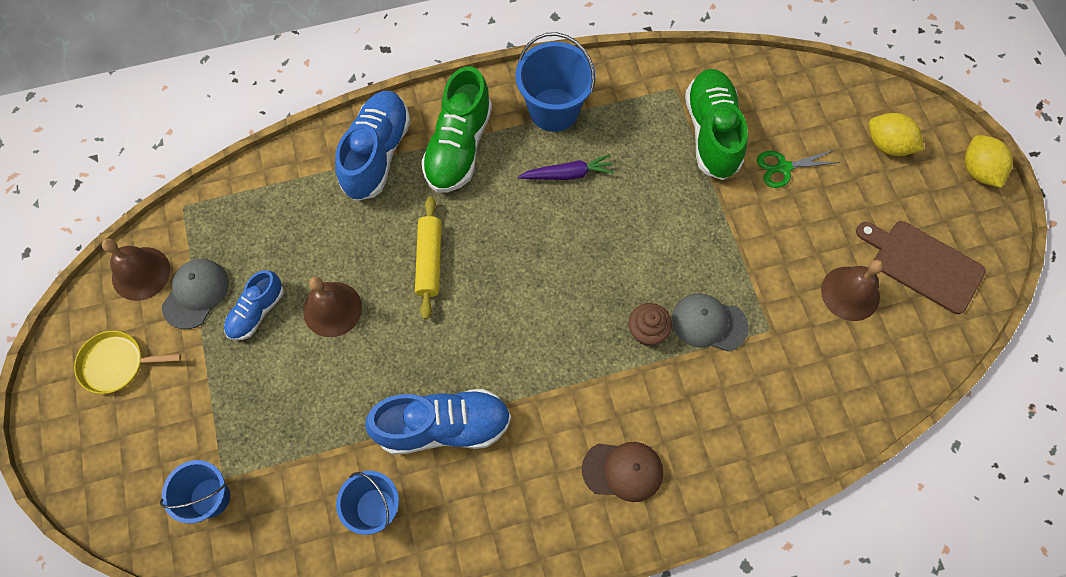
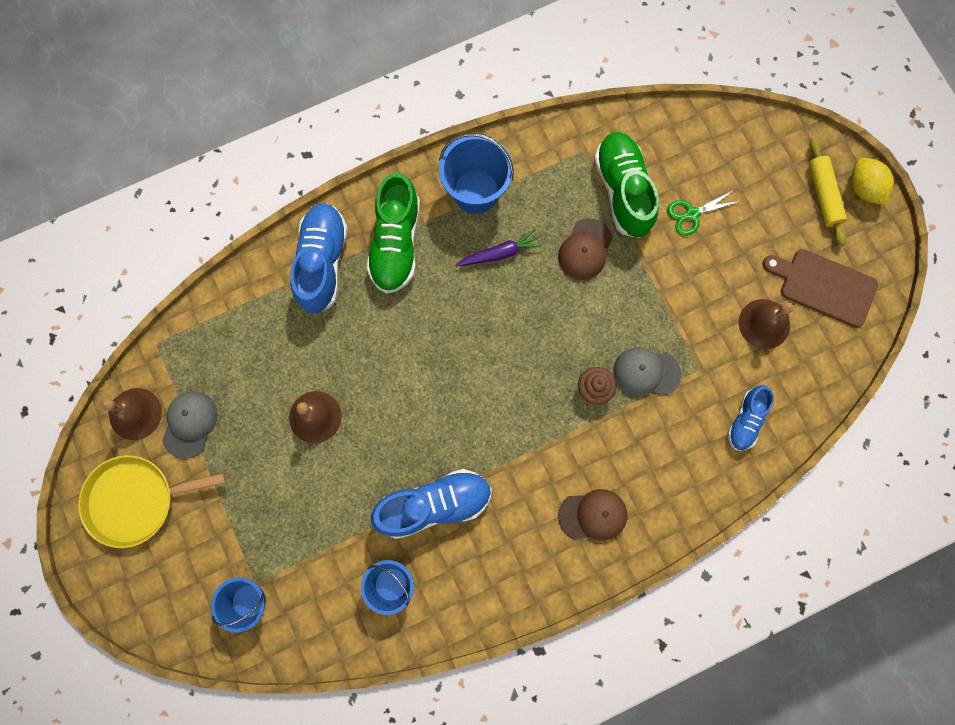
camera: 10 degrees left, 10 degrees up
yellow pan [74,331,181,394] -> yellow pan [78,455,226,548], size x1.57
blue shoe [224,270,284,340] -> blue shoe moved to [728,385,774,451]
yellow rolling pin [415,196,442,319] -> yellow rolling pin moved to [809,138,847,246]
yellow lemon [869,113,924,156] -> none
none -> brown cap [558,218,612,280]

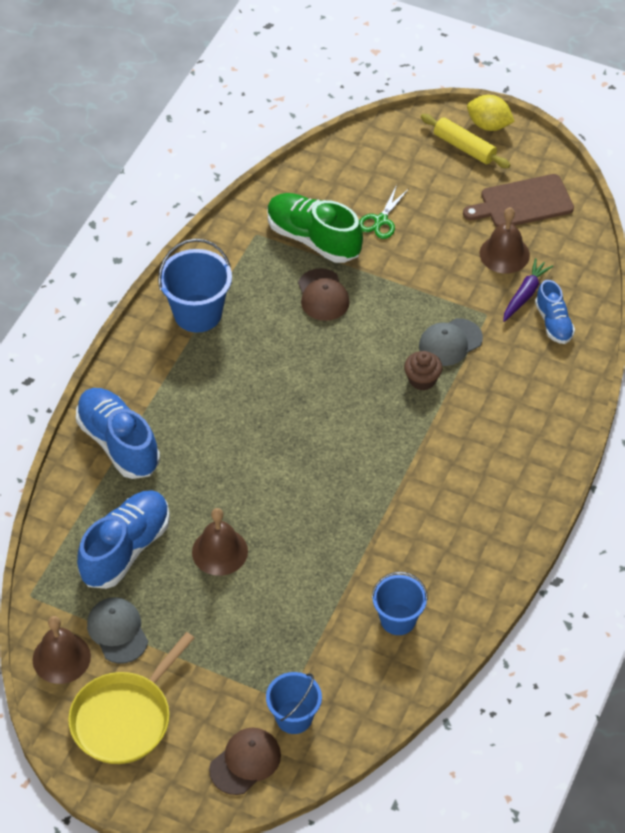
camera: 40 degrees left, 25 degrees down
green shoe [366,172,420,294] -> none
blue shoe [371,469,492,539] -> blue shoe moved to [77,490,170,589]
purple carrot [456,229,542,267] -> purple carrot moved to [503,258,553,322]
brown cap [558,489,627,541] -> brown cap moved to [209,728,281,795]

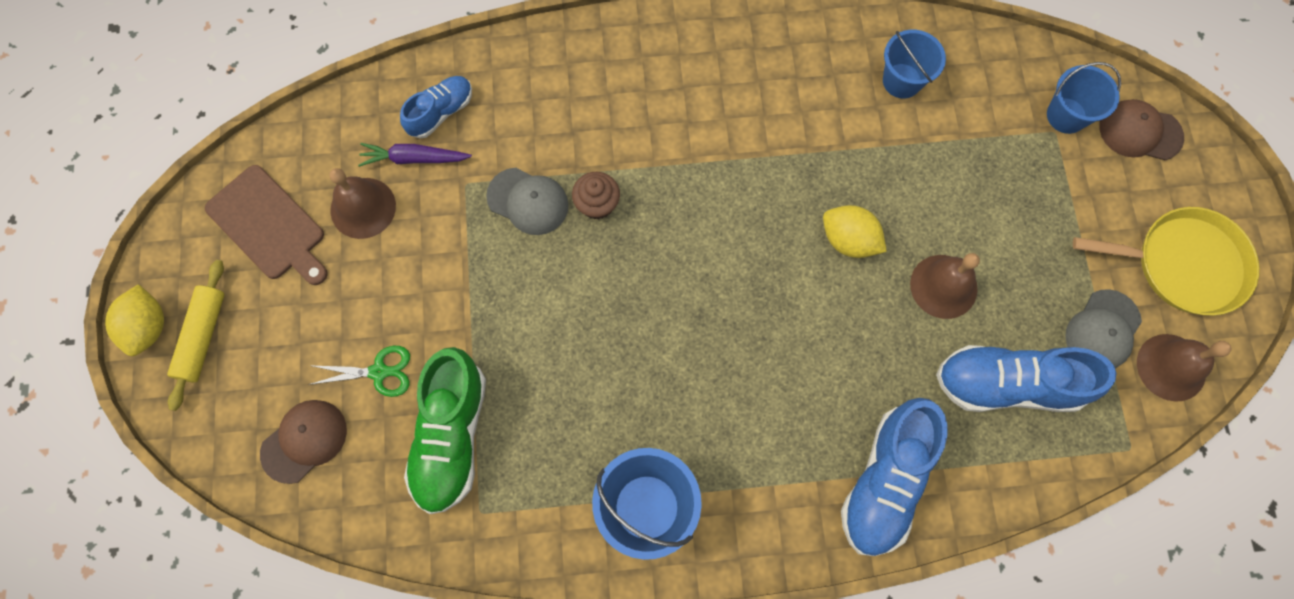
camera: 120 degrees left, 20 degrees up
brown cap [298,268,350,321] -> brown cap moved to [260,400,347,484]
none -> yellow lemon [823,205,887,258]

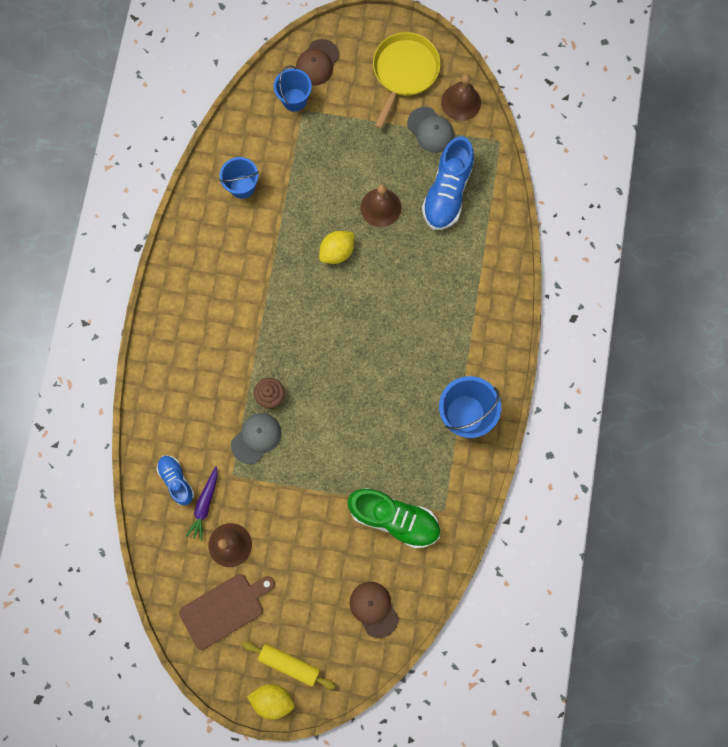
camera: 75 degrees left, 5 degrees up
green scissors [309,346,410,397] -> none
blue shoe [841,398,947,556] -> none

